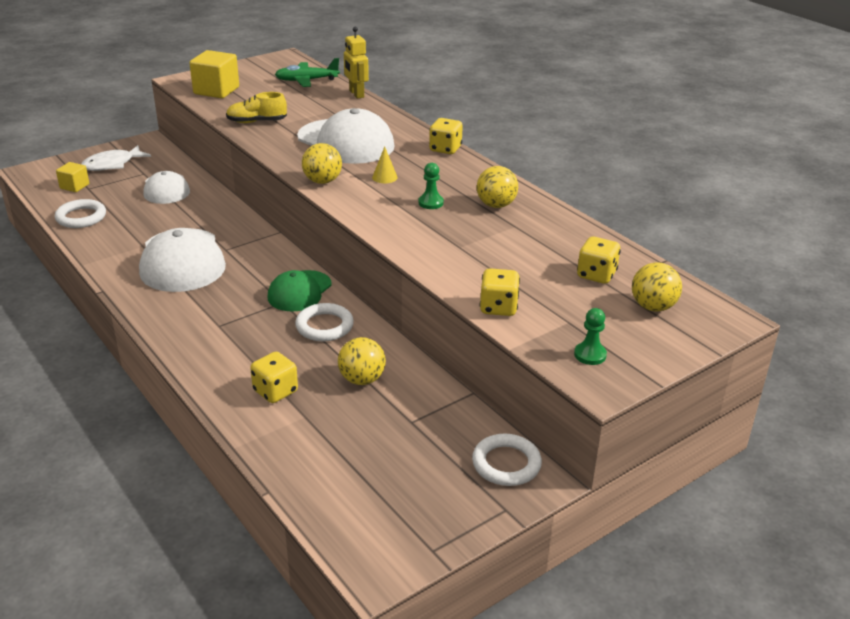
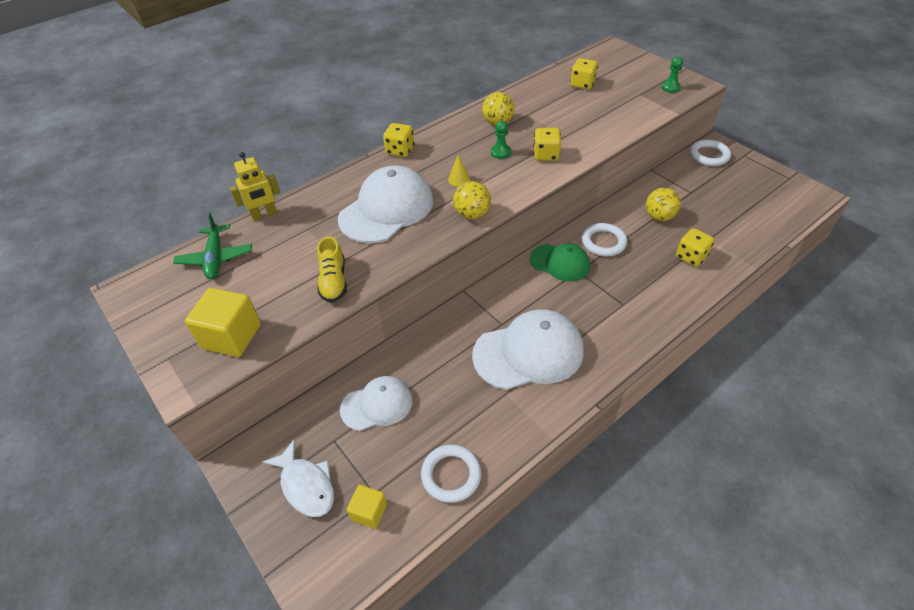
camera: 90 degrees left, 15 degrees up
yellow dice [479,268,520,316] -> yellow dice moved to [533,128,561,161]
yellow ball [632,262,682,311] -> none

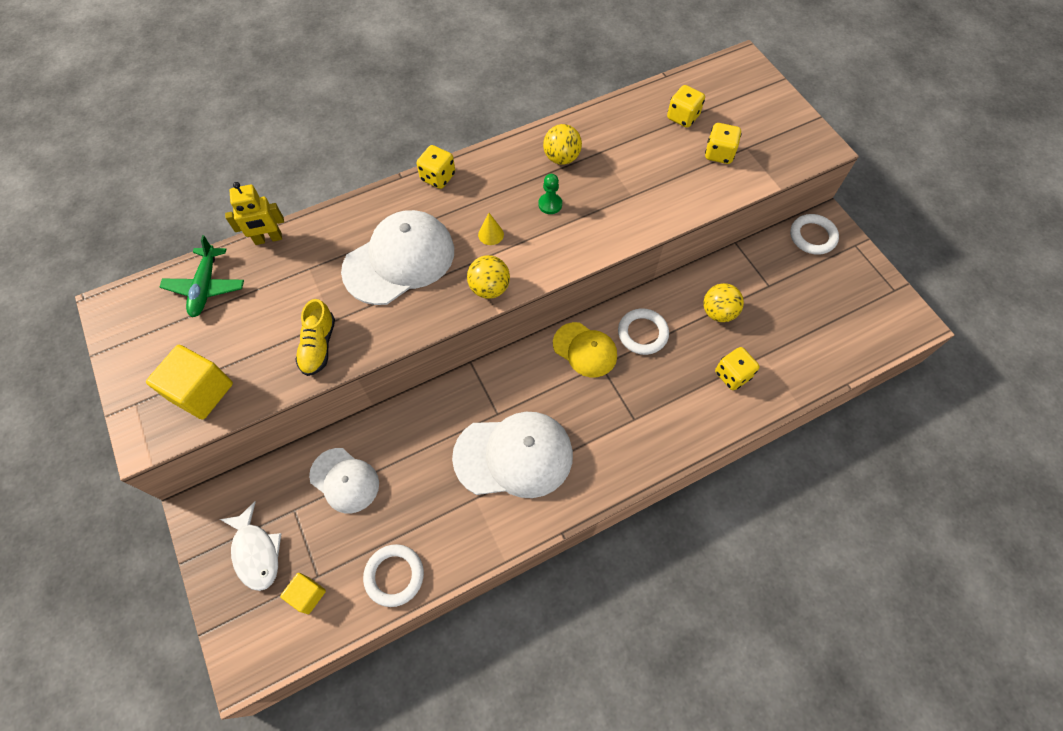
camera: 10 degrees right, 15 degrees up
white cap [340,376,413,431] -> white cap turned 45 degrees clockwise [309,448,379,513]
green cap [530,243,590,281] -> yellow cap [553,322,617,377]
yellow dice [533,128,561,161] -> yellow dice moved to [705,123,742,164]
green pawn [661,57,683,93] -> none

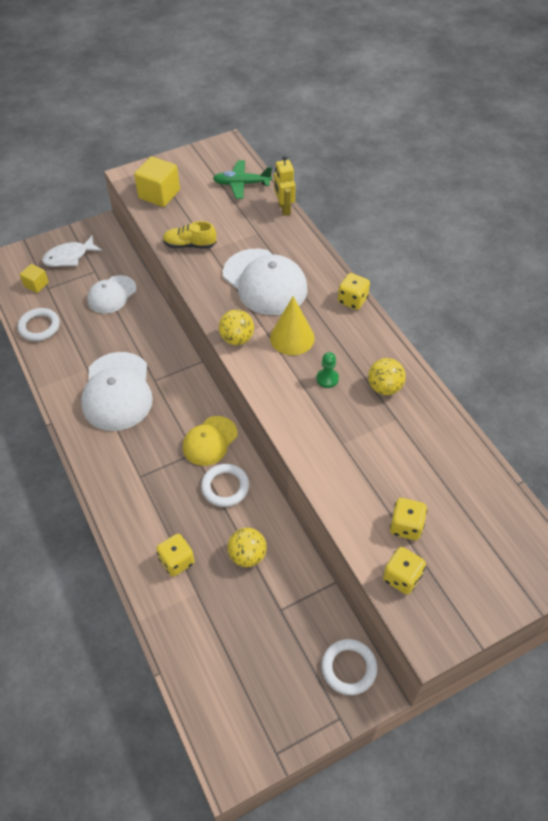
camera: 90 degrees right, 10 degrees down
yellow cone [478,213,504,245] -> yellow cone [270,296,315,355], size x1.99
yellow dice [667,85,705,128] -> yellow dice moved to [383,547,426,595]

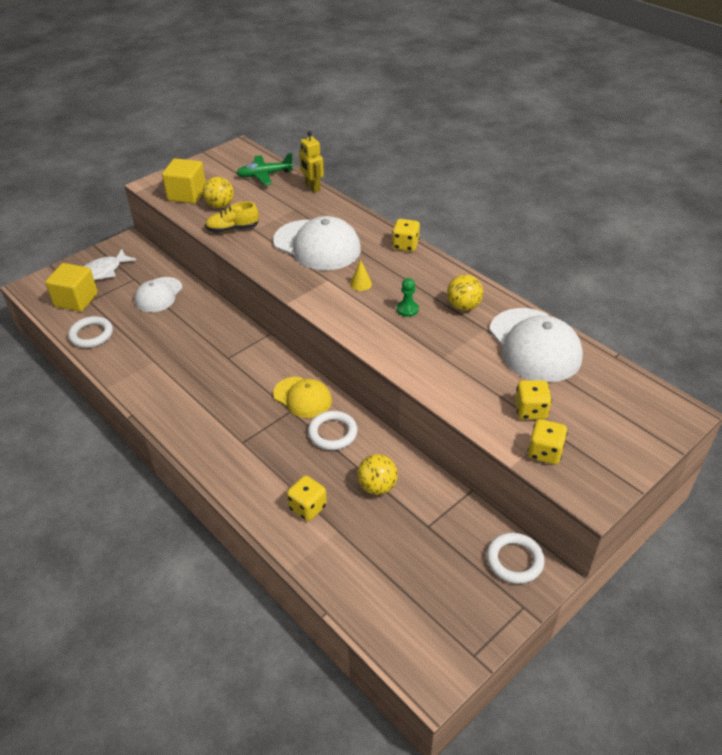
camera: 15 degrees left, 10 degrees down
yellow cube [20,264,49,293] -> yellow cube [45,263,98,312], size x1.74
white cap [81,352,153,431] -> white cap moved to [489,308,583,382]
yellow cap [183,416,238,466] -> yellow cap turned 75 degrees counterclockwise [273,377,332,418]
yellow ball [219,310,254,345] -> yellow ball moved to [203,177,234,208]
yellow cone [270,296,315,355] -> yellow cone [350,260,372,291], size x0.50

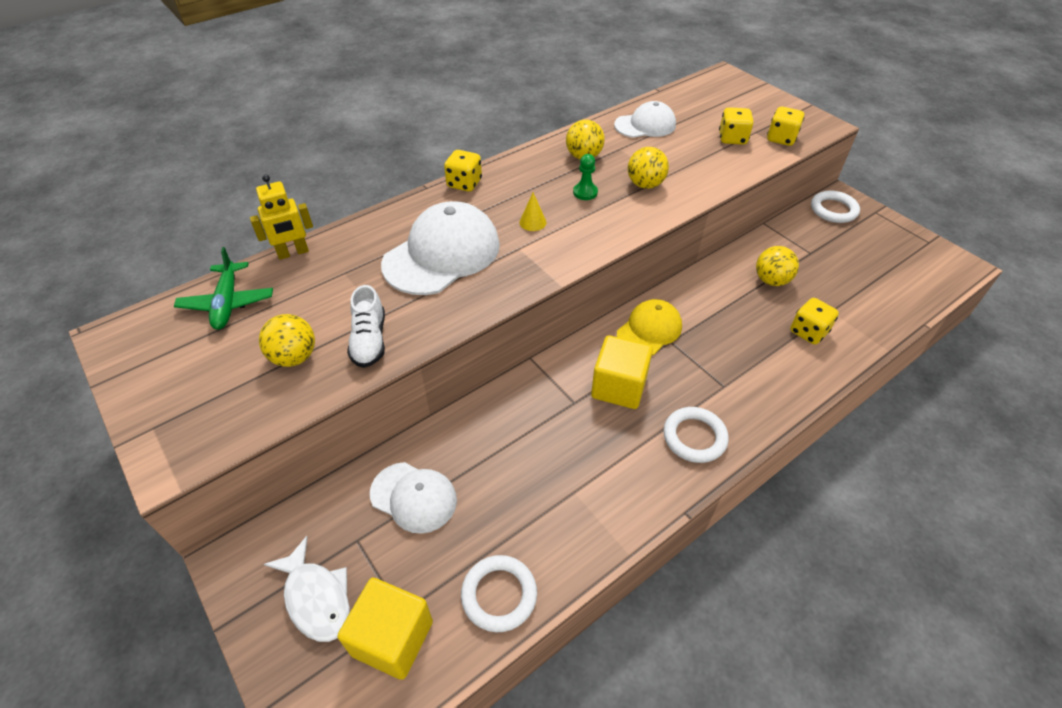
camera: 85 degrees left, 5 degrees up
yellow cube [162,158,206,204] -> yellow cube moved to [591,335,653,409]
yellow shoe [205,202,259,232] -> white shoe [347,285,385,368]
white ring [308,411,358,450] -> white ring moved to [663,407,729,463]
white cap [489,308,583,382] -> white cap [614,101,676,138], size x0.61
none -> yellow ball [628,147,669,189]

